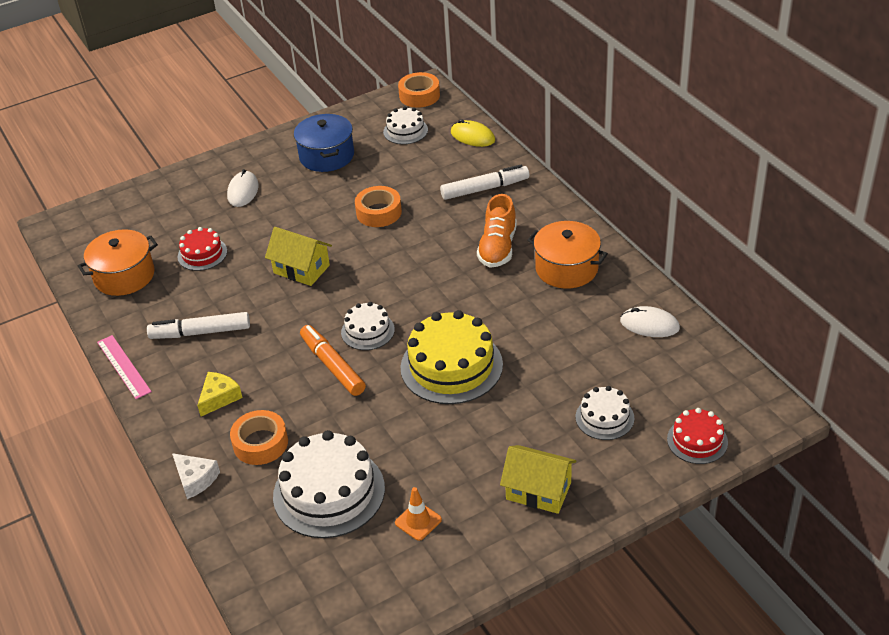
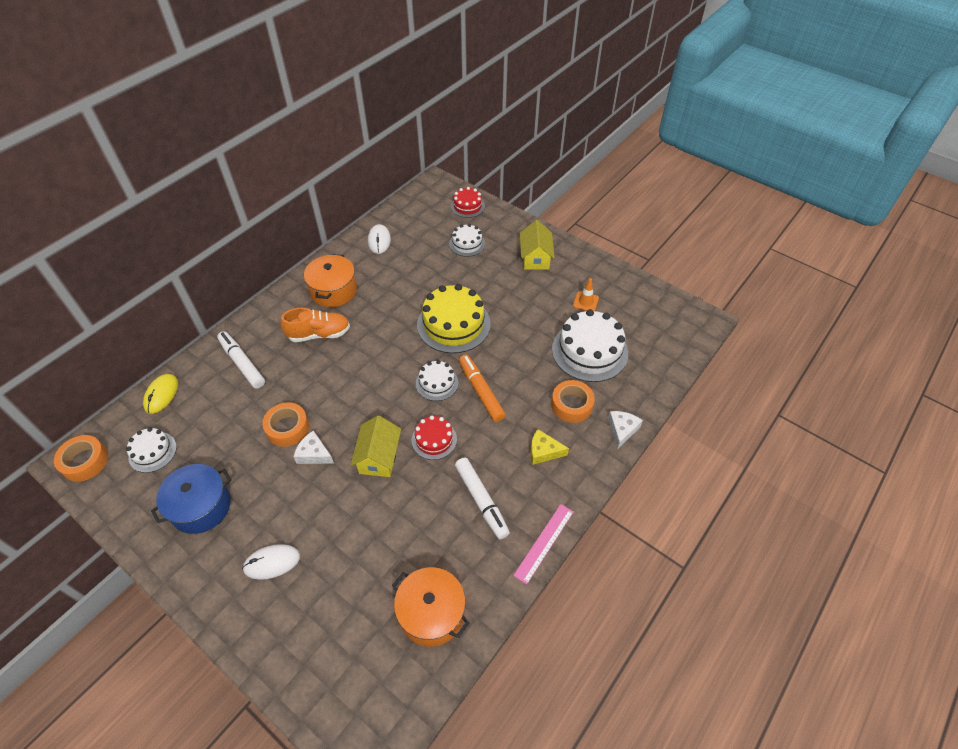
camera: 115 degrees left, 10 degrees up
red cake [178,227,227,271] -> red cake moved to [412,416,457,460]
orange marker [300,325,366,396] -> orange marker turned 120 degrees clockwise [459,355,506,422]
none -> white cheese [293,430,334,464]

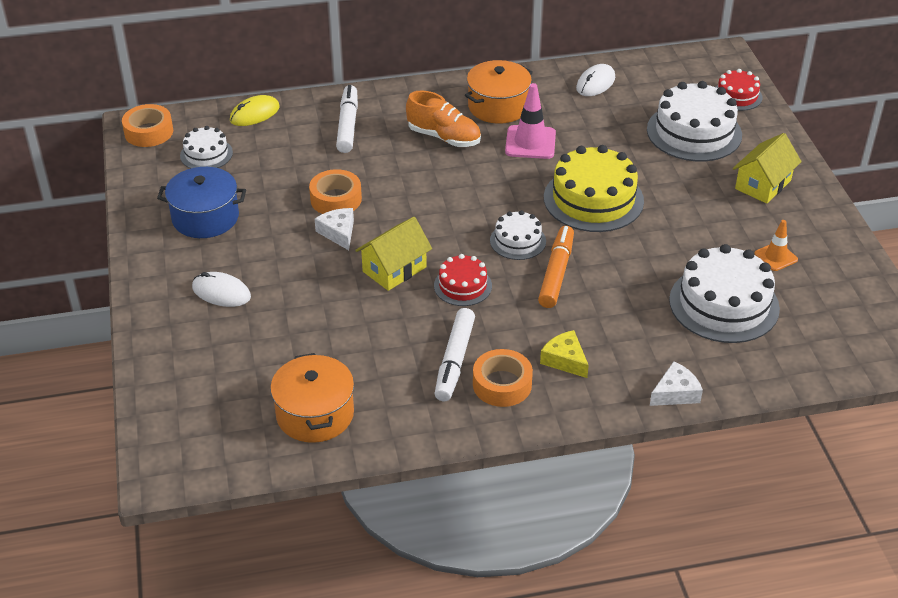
camera: 40 degrees right, 10 degrees down
white cake [449,224,485,257] -> white cake [647,81,742,162], size x1.84
pink ruler [513,504,573,584] -> none
orange tape [551,380,595,423] -> orange tape moved to [473,349,533,407]
none -> pink traffic cone [505,83,556,159]

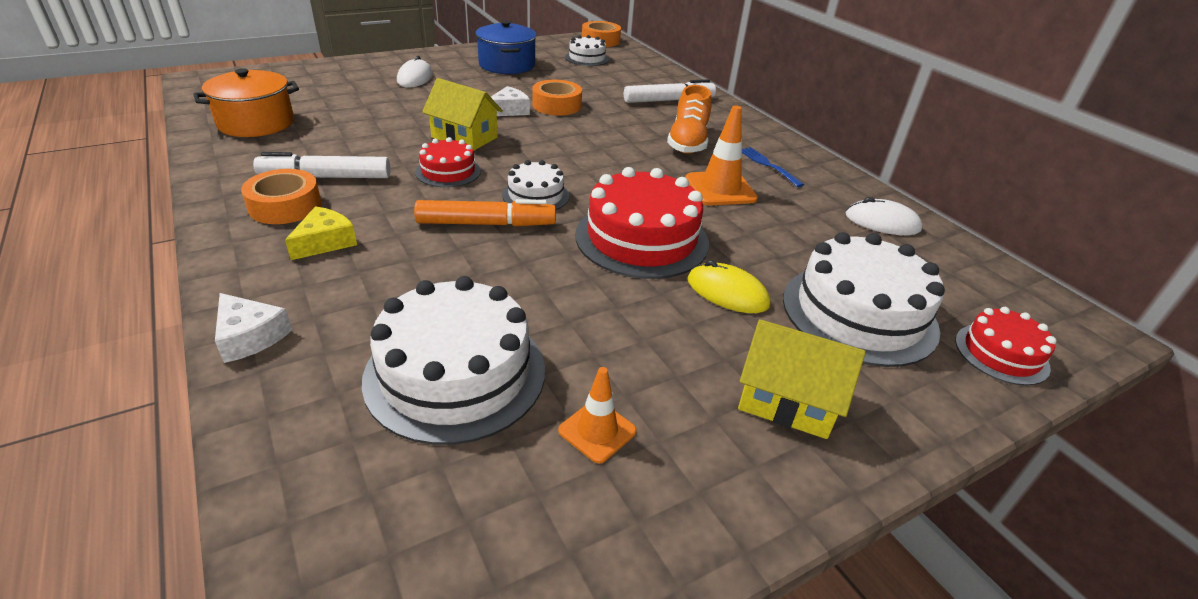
camera: 70 degrees right, 5 degrees down
yellow mouse [230,95,280,126] -> yellow mouse moved to [687,260,770,313]
orange pot [465,60,533,124] -> blue fork [742,147,804,187]
pink traffic cone [505,83,556,159] -> orange traffic cone [685,105,758,205]
yellow cake [544,145,644,232] -> red cake [575,167,709,279]

